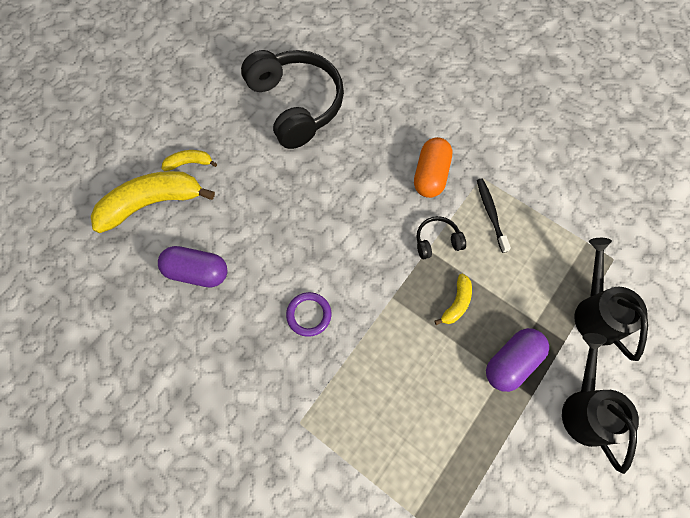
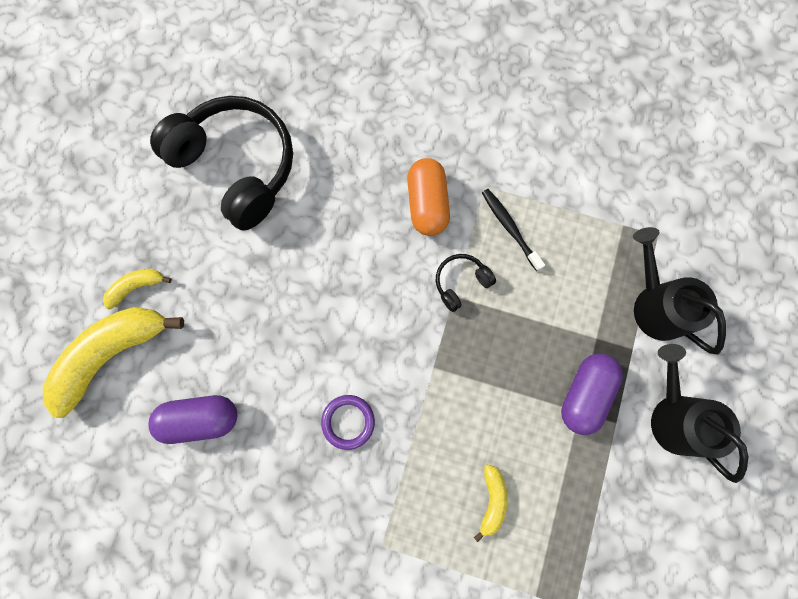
camera: 20 degrees left, 10 degrees up
yellow banana [434,274,472,325] -> yellow banana moved to [474,464,507,542]

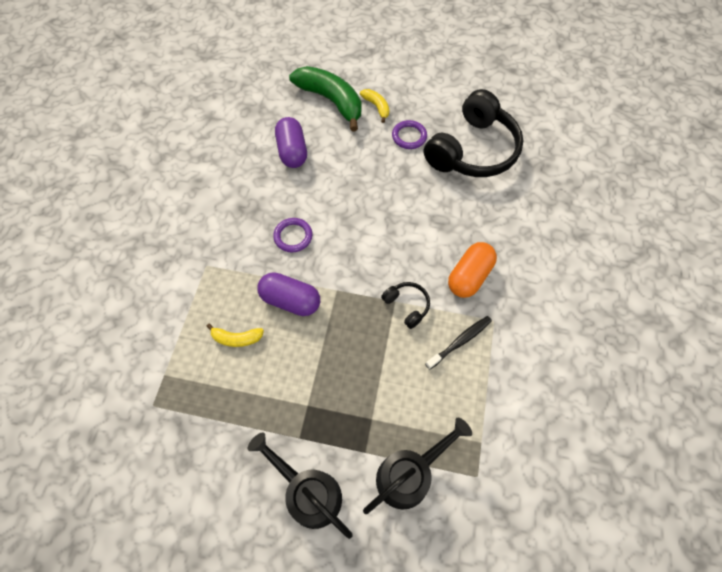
camera: 85 degrees right, 15 degrees down
yellow banana [42,307,184,418] -> green banana [289,66,361,132]
orange capsule [407,158,450,236] -> orange capsule turned 45 degrees counterclockwise [448,242,497,298]
purple capsule [561,354,623,435] -> purple capsule moved to [257,272,320,316]
black watering can [651,344,748,483] -> black watering can turned 105 degrees counterclockwise [248,432,353,539]
none -> purple ring [392,120,427,149]

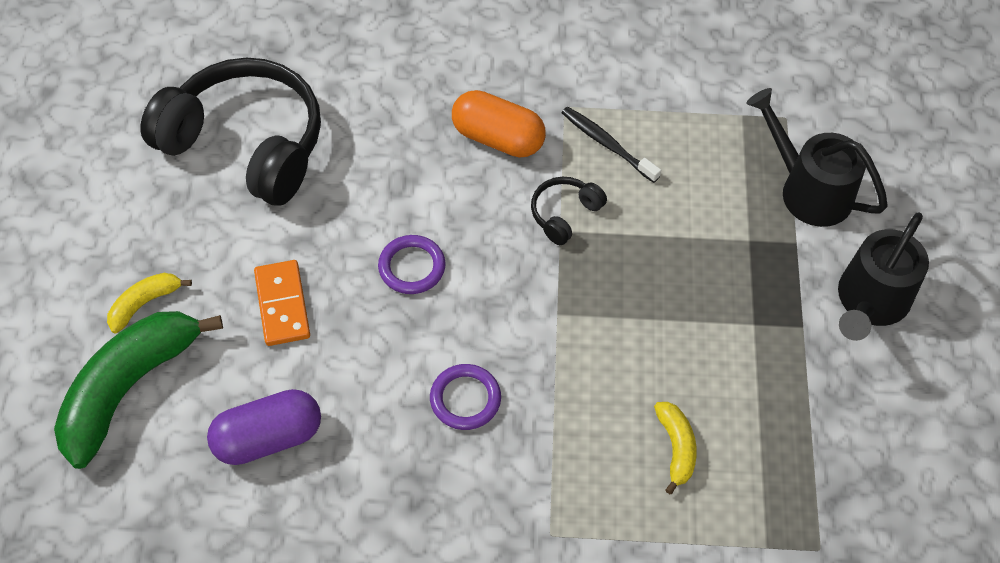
camera: 100 degrees left, 5 degrees down
purple capsule [257,272,320,316] -> none
purple ring [392,120,427,149] -> purple ring moved to [378,235,446,294]
none -> orange domino [254,260,310,346]

